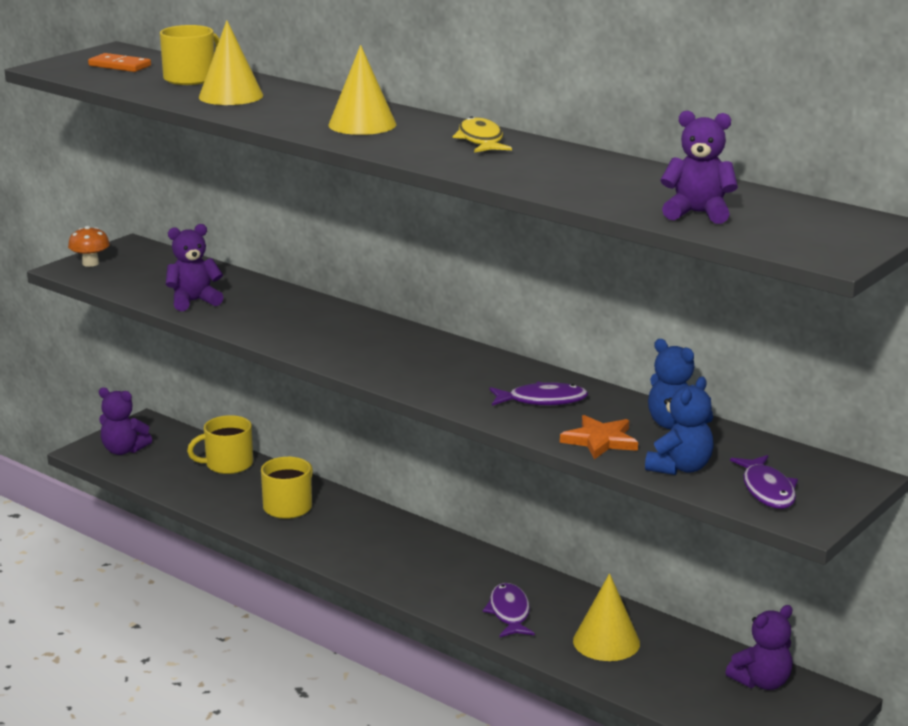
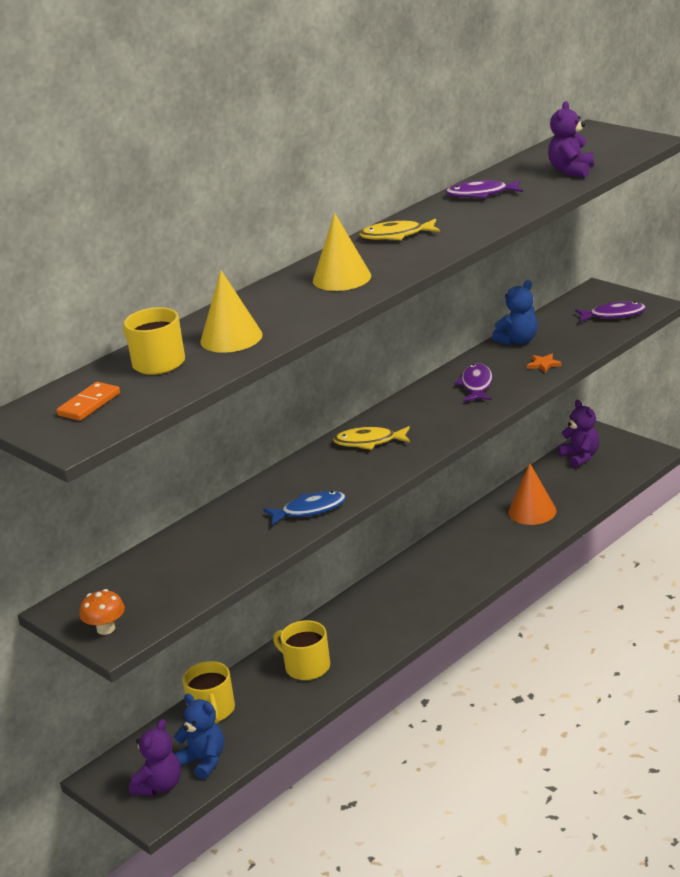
camera: 80 degrees left, 5 degrees up
purple teddy bear [166,224,224,311] -> none
purple fish [483,583,535,638] -> purple fish moved to [446,180,523,199]
orange star [560,415,638,459] -> orange star [527,354,562,373], size x0.62
yellow cone [573,573,640,661] -> orange cone [508,463,557,525]
blue teddy bear [645,376,713,475] -> blue teddy bear moved to [174,694,224,779]
none -> blue fish [263,491,346,525]
none -> yellow fish [333,426,410,450]

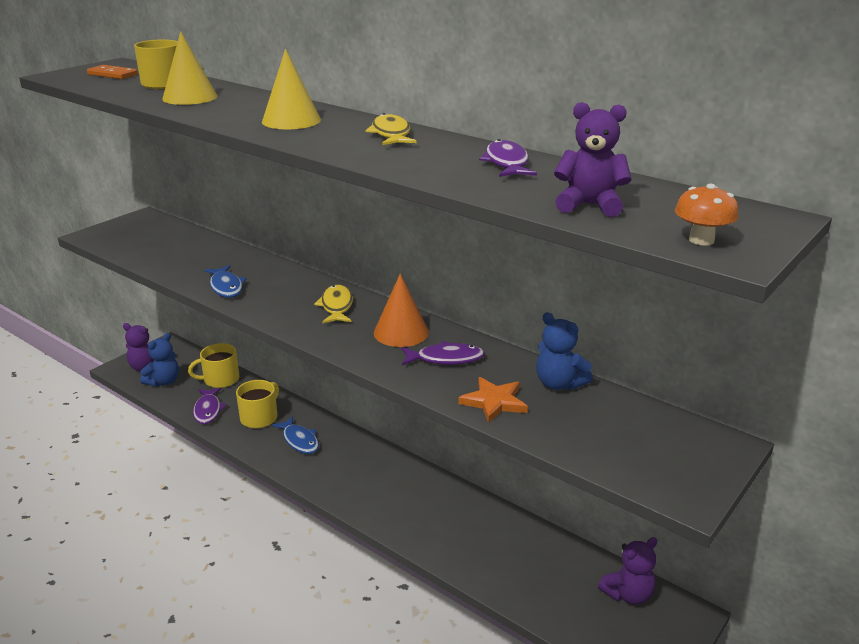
camera: 80 degrees right, 0 degrees up
orange mushroom [79,589,125,635] -> orange mushroom moved to [675,184,739,246]
orange cone [508,463,557,525] -> orange cone moved to [374,273,429,347]
orange star [527,354,562,373] -> orange star [458,377,528,423], size x1.61
purple fish [575,302,646,322] -> purple fish moved to [193,387,227,424]
none -> blue fish [272,416,319,454]

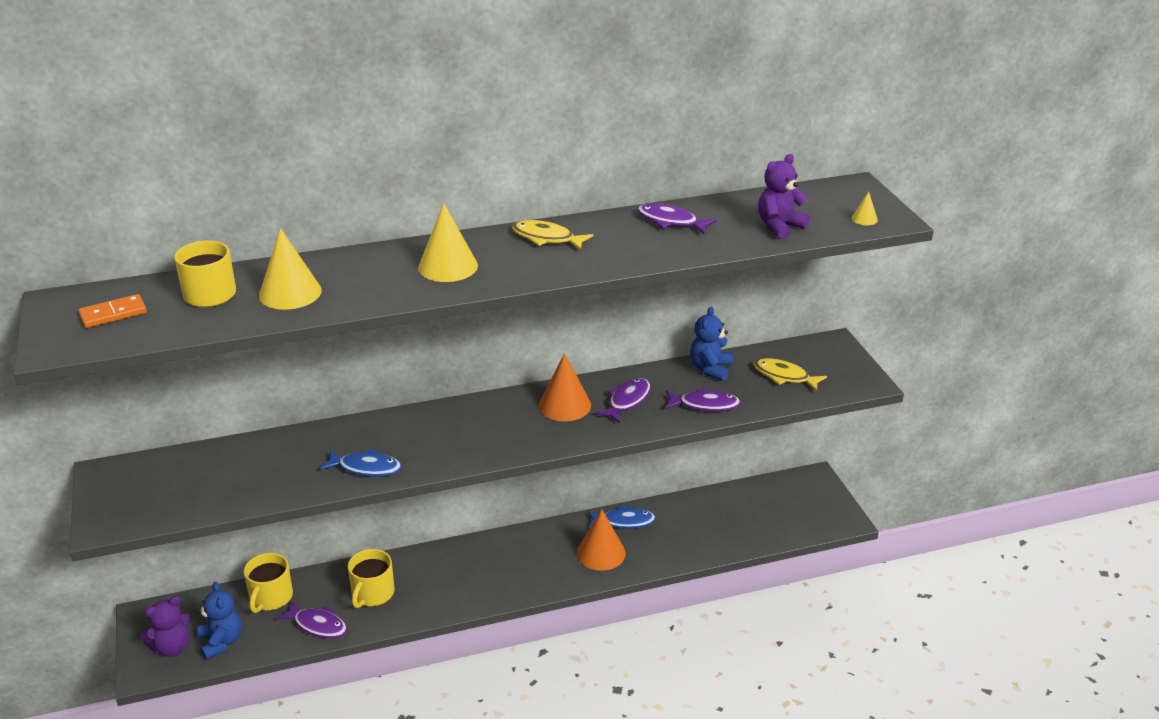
camera: 55 degrees left, 5 degrees up
yellow mug [236,380,279,428] -> yellow mug turned 135 degrees counterclockwise [348,549,395,608]
blue fish [272,416,319,454] -> blue fish moved to [588,505,656,529]
yellow fish [314,284,353,323] -> yellow fish moved to [754,358,827,391]
orange star [458,377,528,423] -> purple fish [665,388,741,412]
blue teddy bear [536,312,593,390] -> blue teddy bear turned 120 degrees clockwise [690,306,733,381]
purple teddy bear [598,537,657,605] -> none
orange mushroom [675,184,739,246] -> yellow cone [852,191,878,225]
none -> orange cone [577,509,626,571]

